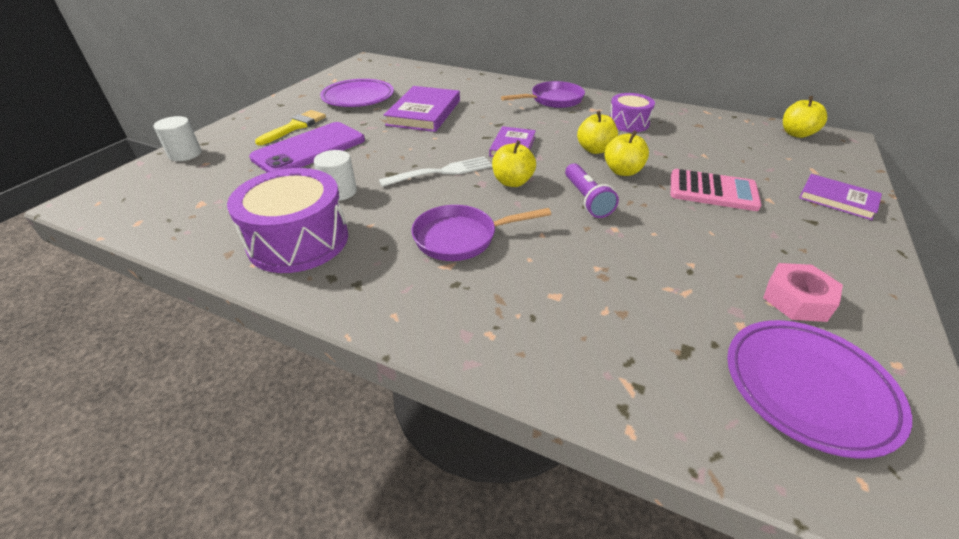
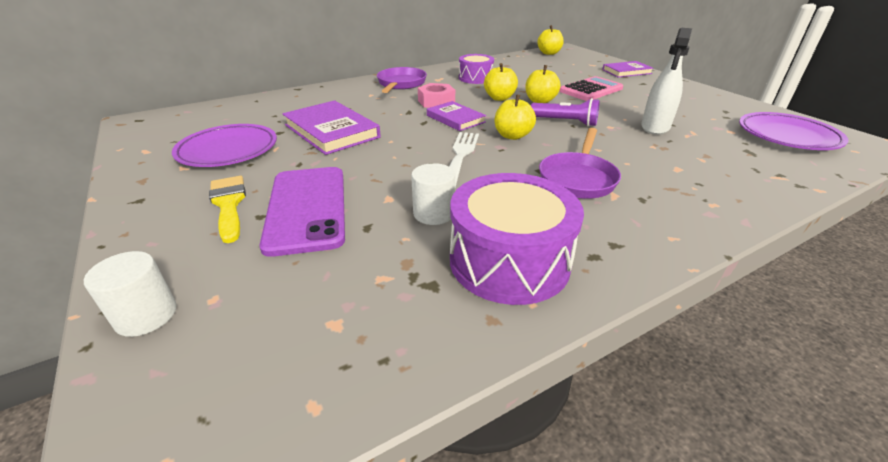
camera: 55 degrees left, 5 degrees down
pink nut [763,263,843,322] -> pink nut moved to [418,83,455,108]
none -> white spray bottle [641,28,692,135]

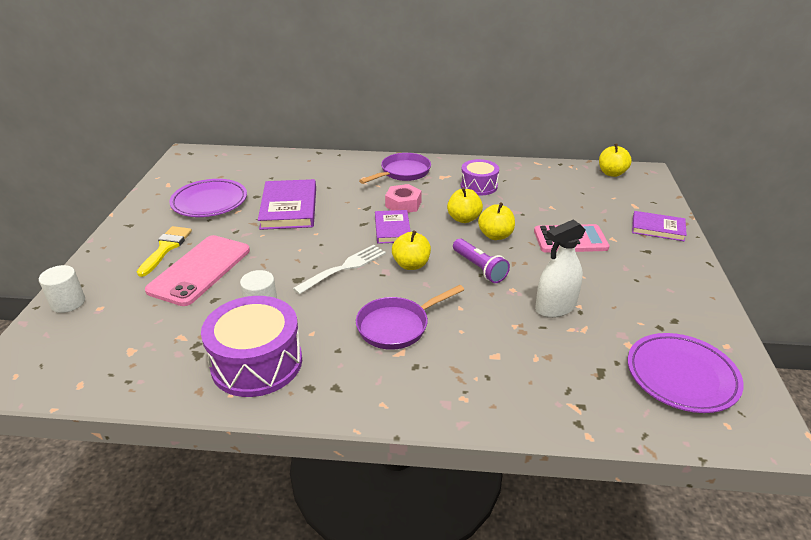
camera: 35 degrees right, 0 degrees up
purple phone [259,167,345,257] -> pink phone [145,235,250,306]

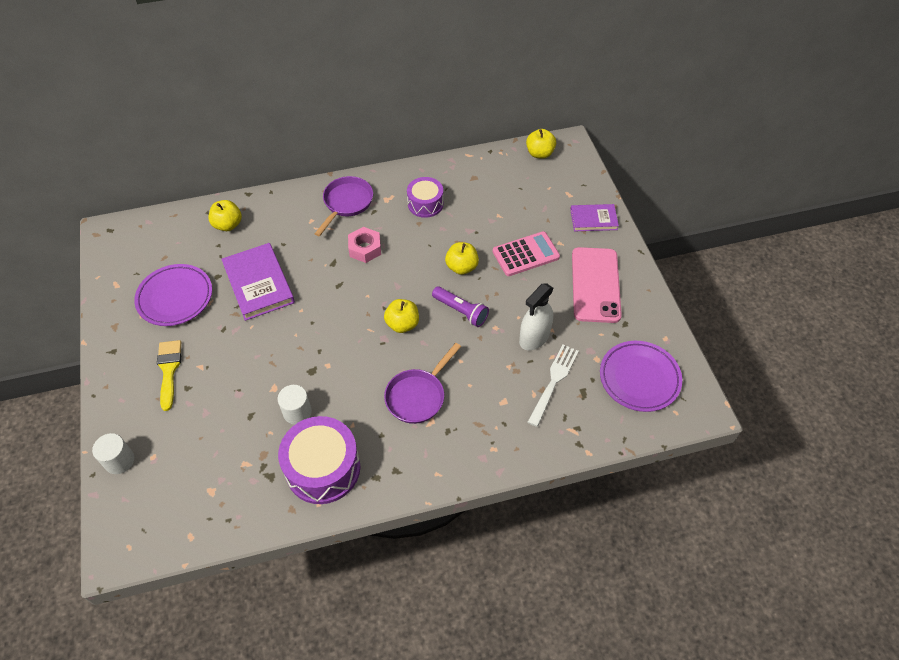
camera: 20 degrees left, 20 degrees up
pink phone [145,235,250,306] -> pink phone moved to [572,247,622,323]
white fork [293,245,386,294] -> white fork moved to [528,344,579,427]
purple book [375,210,411,244] -> none
yellow apple [447,187,483,223] -> yellow apple moved to [208,200,242,231]

